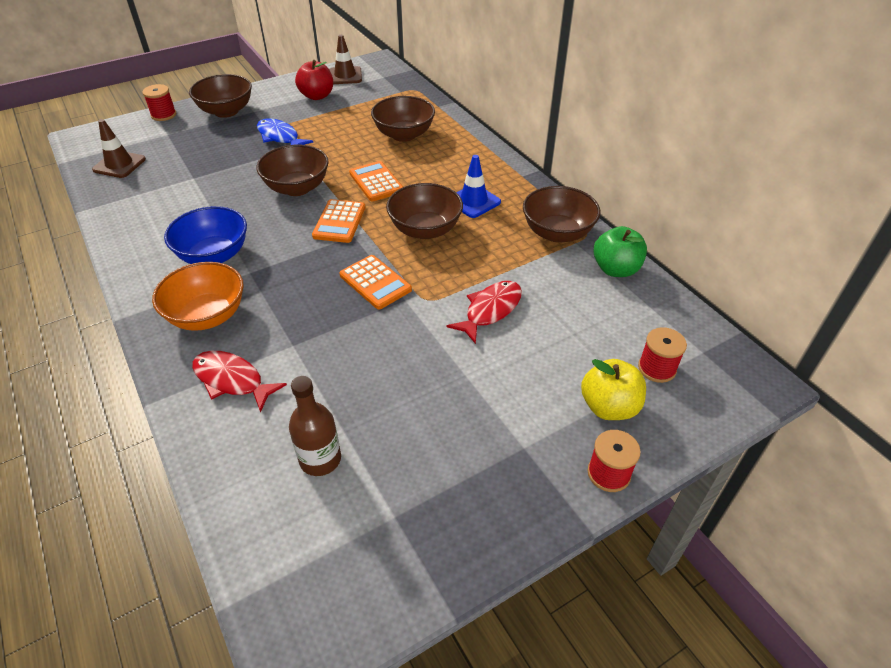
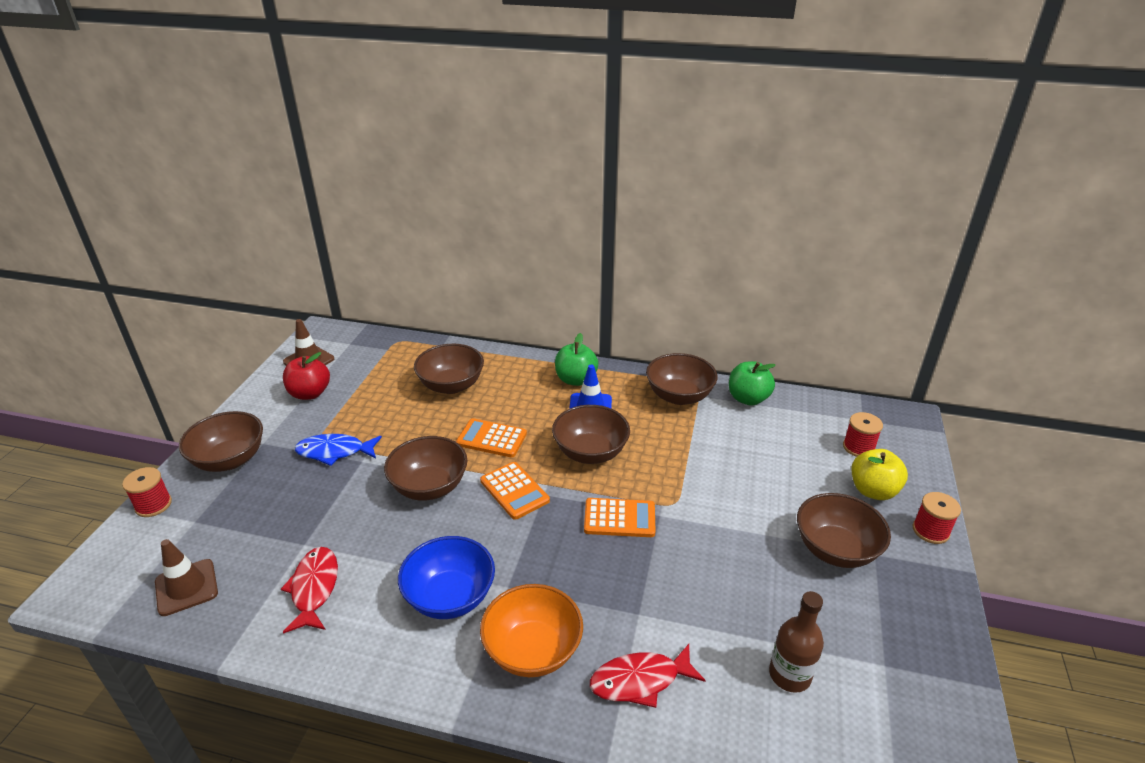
camera: 45 degrees left, 10 degrees down
red fish [447,281,522,344] -> red fish moved to [281,547,338,634]
none -> green apple [555,333,598,386]
none -> brown bowl [797,493,891,568]

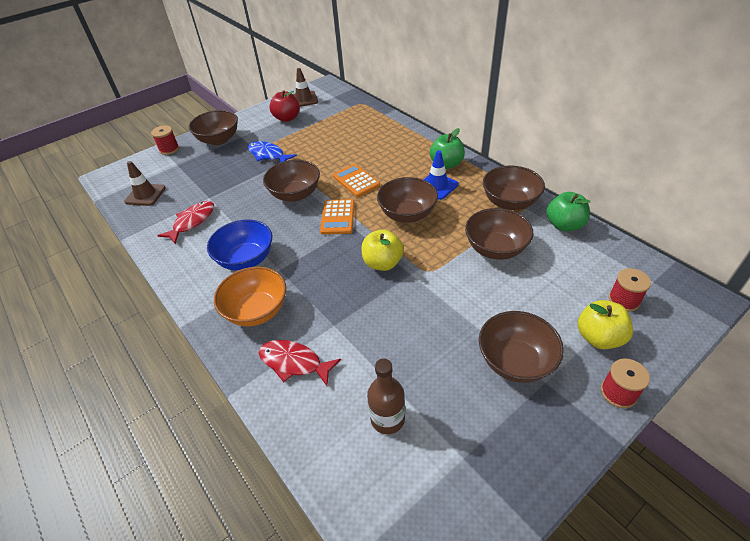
camera: 40 degrees right, 10 degrees up
brown bowl [414,344,484,394] -> brown bowl moved to [465,208,534,260]
orange calculator [584,498,656,537] -> yellow apple [361,229,404,271]

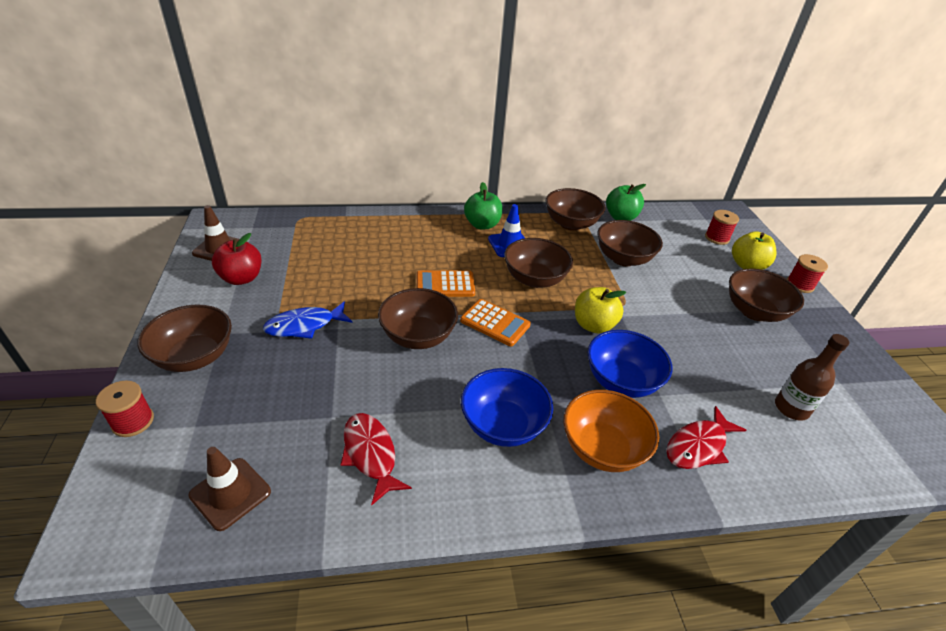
camera: 65 degrees left, 5 degrees down
none -> blue bowl [587,330,672,398]

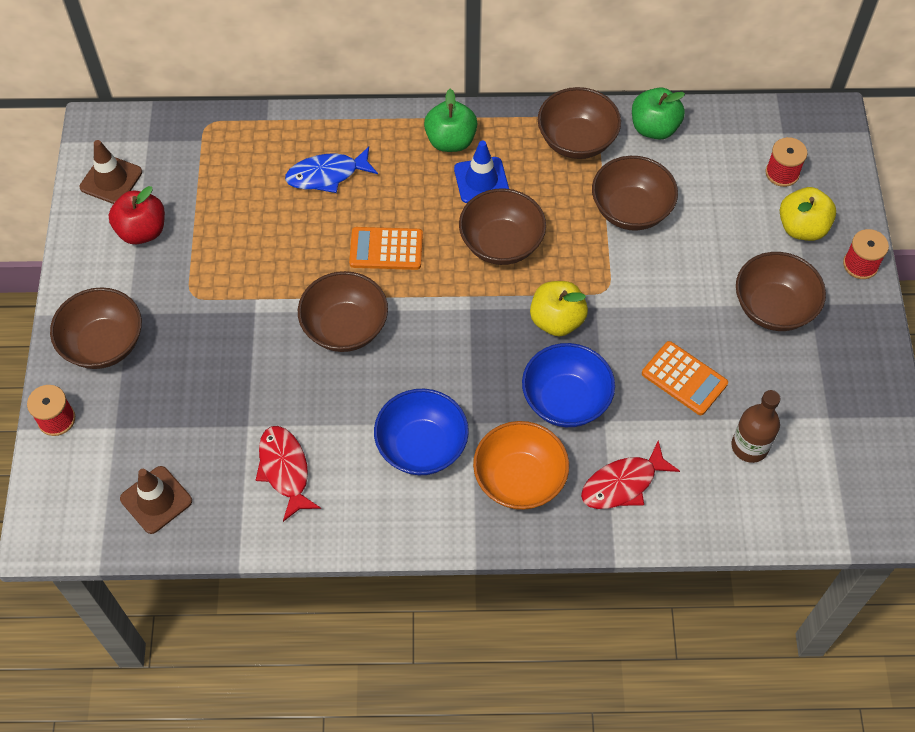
camera: 10 degrees right, 20 degrees up
blue fish [263,301,352,339] -> blue fish moved to [285,146,378,193]
orange calculator [460,299,531,346] -> orange calculator moved to [642,341,728,415]

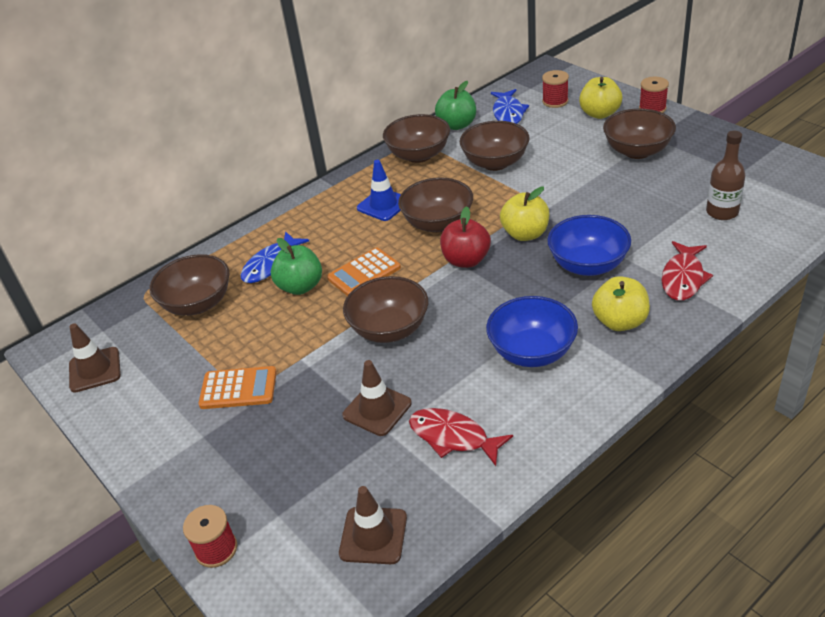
camera: 35 degrees left, 20 degrees down
brown bowl [50,287,142,369] -> brown bowl moved to [149,254,229,316]
red apple [109,186,165,244] -> red apple moved to [440,206,491,268]
green apple [424,89,477,152] -> green apple moved to [271,238,322,295]
orange bowl [473,421,569,510] -> yellow apple [592,276,650,331]
orange calculator [642,341,728,415] -> orange calculator moved to [198,366,277,409]
none -> brown traffic cone [342,360,412,436]
none -> blue fish [491,89,529,124]

